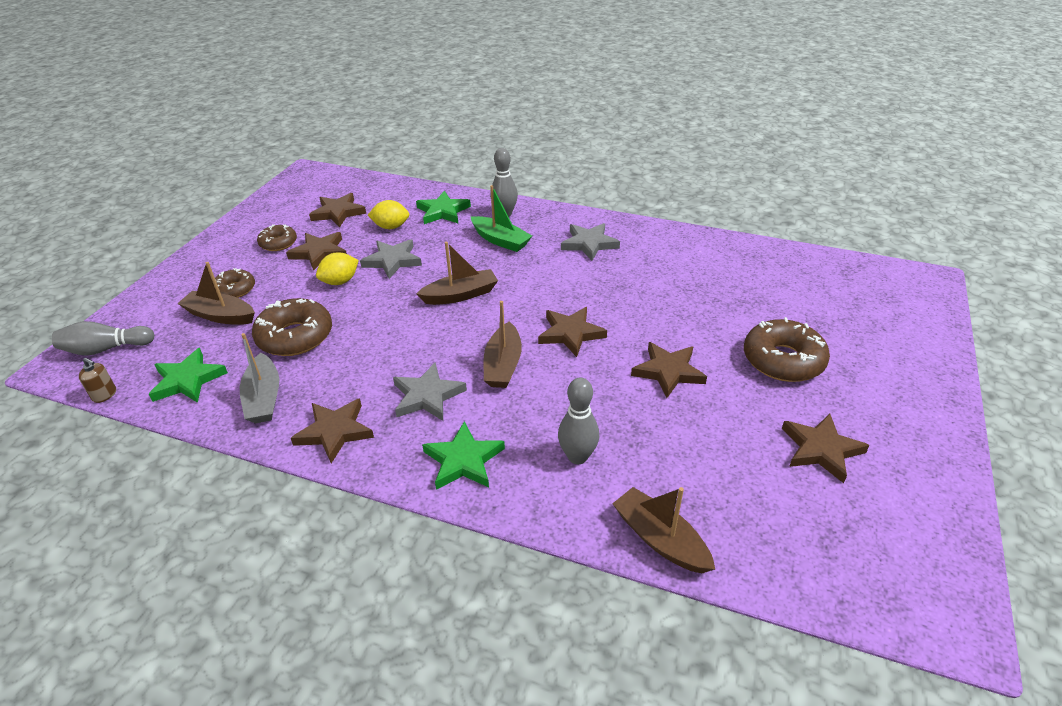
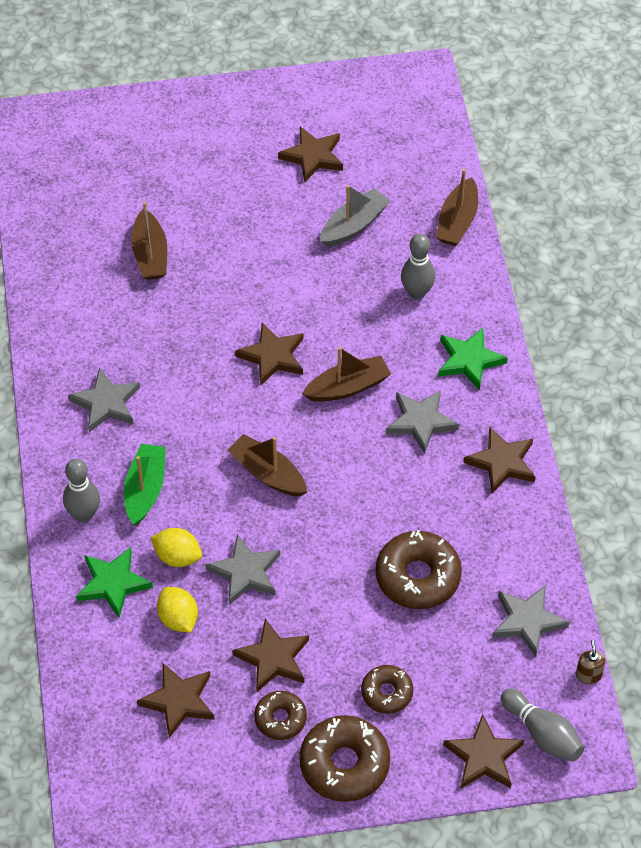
camera: 120 degrees left, 15 degrees up
green star [149,348,228,403] -> grey star [492,585,569,657]
brown boat [177,262,255,325] -> brown boat moved to [131,202,167,280]
grey boat [240,333,279,424] -> grey boat moved to [320,185,390,247]
yellow lemon [316,252,359,285] -> yellow lemon moved to [151,528,202,567]
brown star [631,342,707,398] -> brown star moved to [443,714,524,788]
brown donut [744,317,830,382] -> brown donut moved to [299,715,390,802]

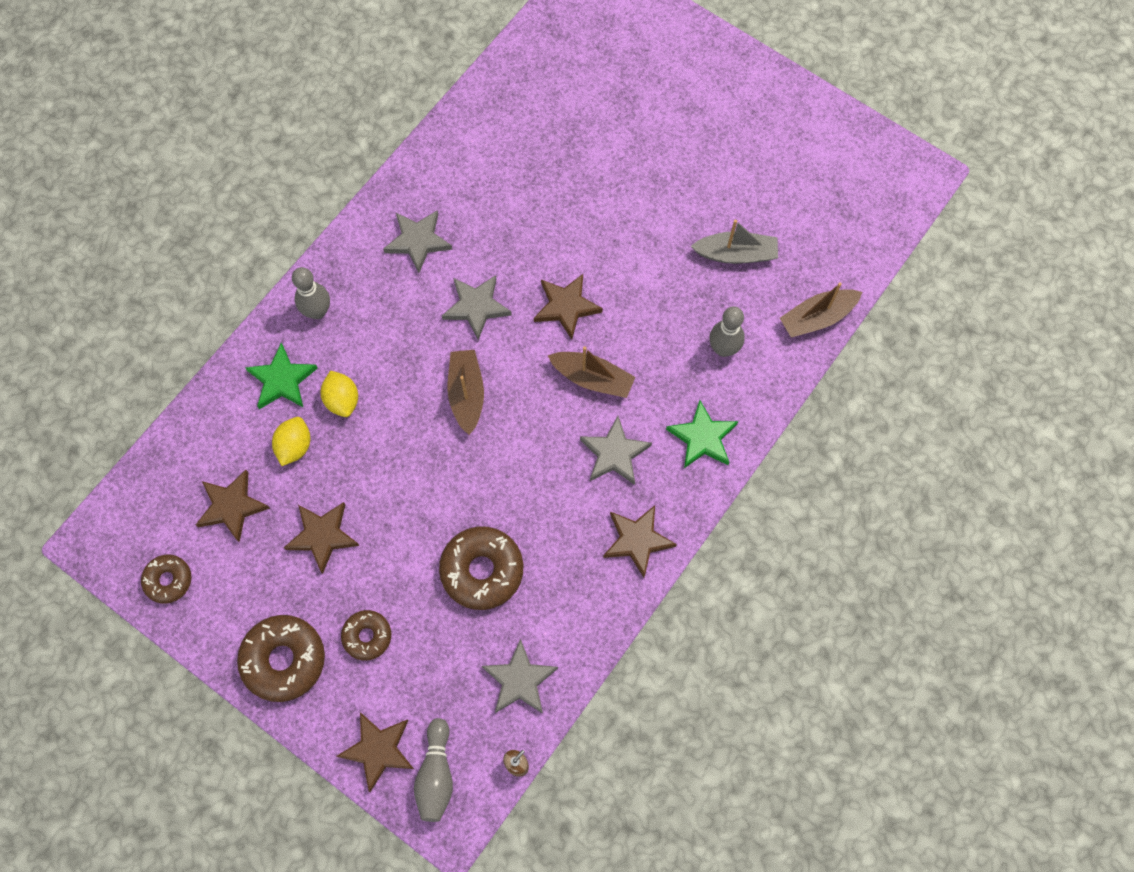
camera: 45 degrees right, 15 degrees up
green boat [124,443,166,525] -> none
brown boat [131,202,167,280] -> none
grey star [205,534,280,605] -> grey star moved to [442,275,512,340]
brown donut [254,691,307,740] -> brown donut moved to [141,554,191,604]
brown star [278,127,343,182] -> none

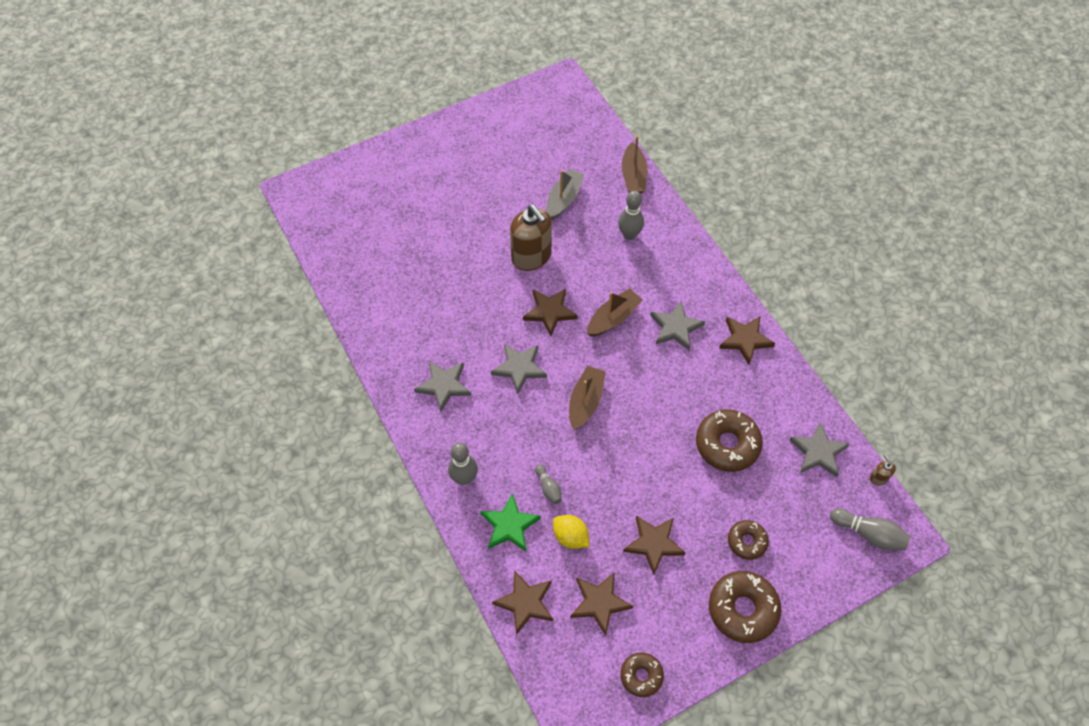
camera: 65 degrees left, 10 degrees down
yellow lemon [321,370,358,417] -> grey bowling pin [535,465,562,504]
brown star [337,712,414,792] -> brown star moved to [492,570,553,635]
brown boat [447,350,484,435] -> brown boat turned 90 degrees clockwise [569,366,606,430]
green star [666,400,738,468] -> none
none -> brown soap dispenser [510,205,552,271]

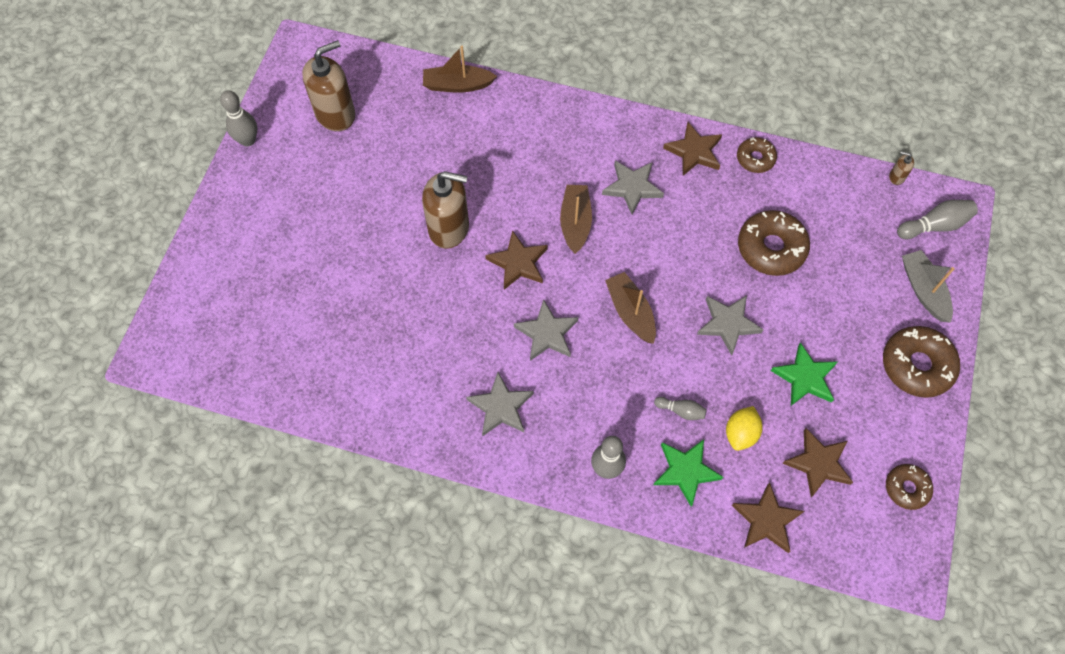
camera: 45 degrees left, 5 degrees up
grey boat [547,169,585,220] -> grey boat moved to [902,250,955,323]
yellow lemon [553,515,589,549] -> yellow lemon turned 60 degrees counterclockwise [726,406,763,451]
grey bowling pin [618,191,644,240] -> grey bowling pin moved to [220,90,257,147]
brown boat [622,136,647,194] -> brown boat turned 135 degrees clockwise [423,46,497,93]
brown star [623,515,686,575] -> green star [771,342,837,406]
brown donut [728,520,769,560] -> brown donut moved to [737,137,777,173]
grey star [789,421,850,477] -> grey star moved to [697,295,764,355]
none -> brown soap dispenser [302,40,355,131]

